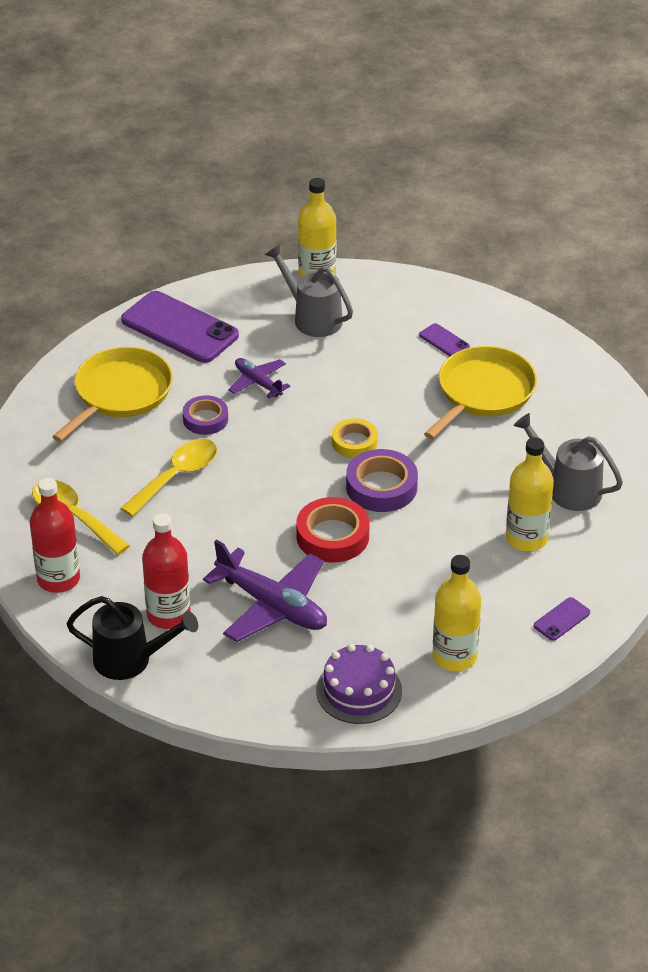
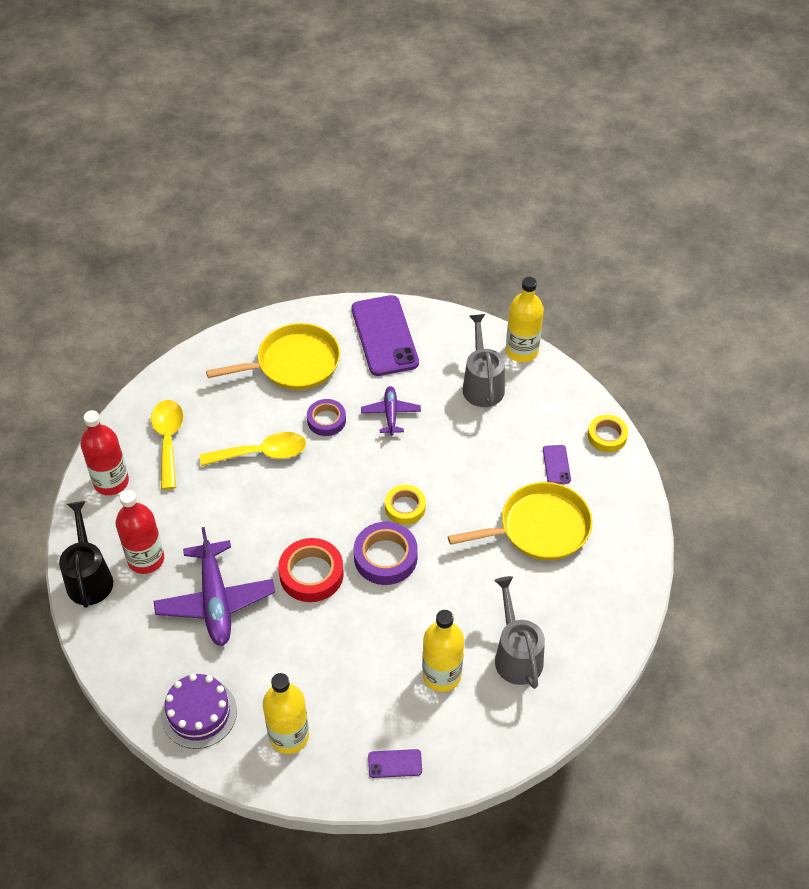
camera: 40 degrees right, 10 degrees up
black watering can [66,596,198,680] -> black watering can turned 150 degrees counterclockwise [59,501,113,608]
none -> yellow tape [588,415,628,452]

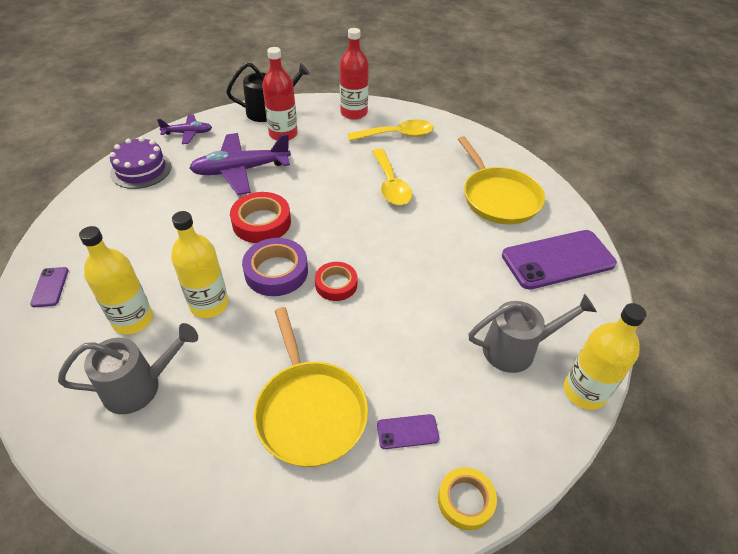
camera: 85 degrees right, 5 degrees down
yellow bottle [263,673,309,754] -> yellow bottle moved to [171,211,229,318]
purple tape [307,399,346,436] -> none
purple plane [361,386,421,435] -> purple plane moved to [157,114,212,144]
yellow tape [385,485,426,525] -> red tape [315,262,357,301]

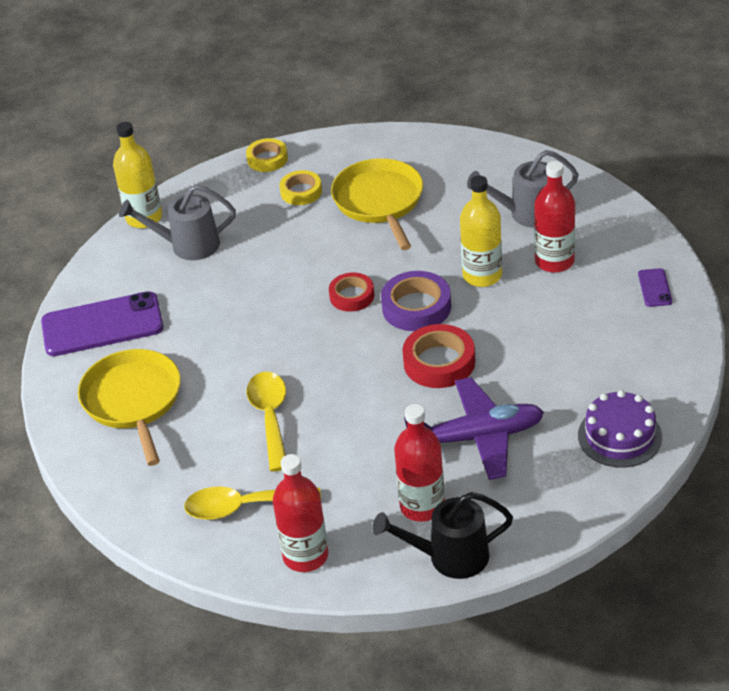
camera: 170 degrees left, 5 degrees down
yellow bottle [79,226,153,334] -> red bottle [534,161,575,273]
purple plane [157,114,212,144] -> none
purple phone [377,414,440,449] -> yellow tape [279,170,322,205]

